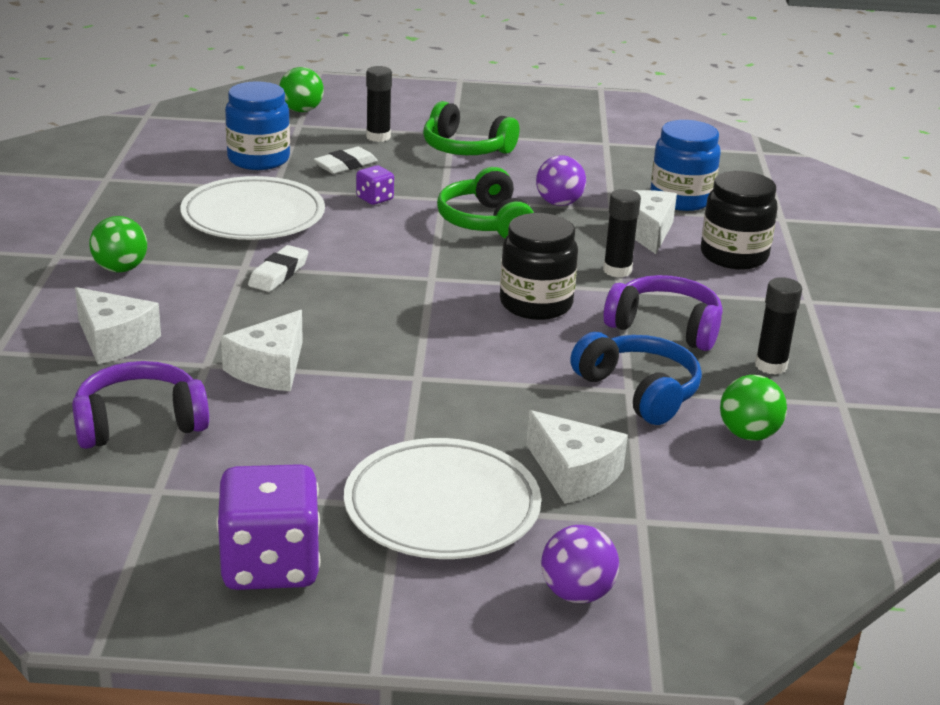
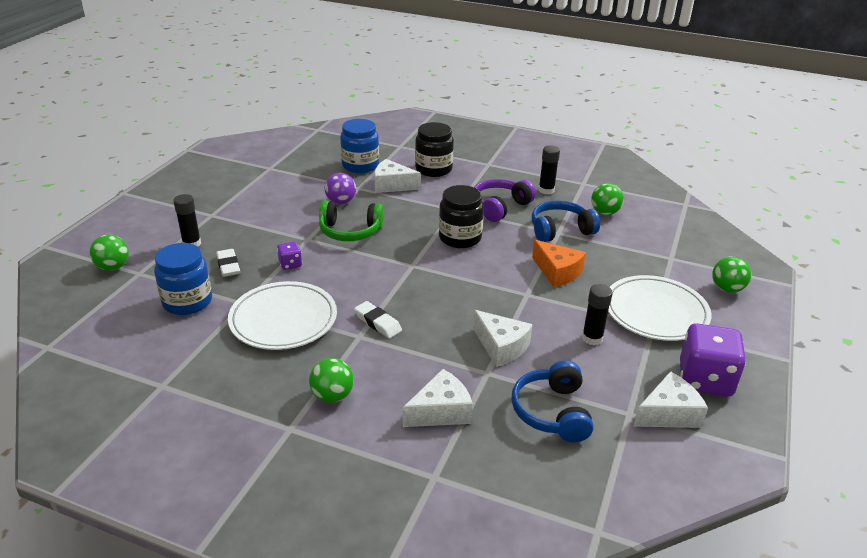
camera: 70 degrees left, 5 degrees up
purple headphones [72,361,209,449] -> blue headphones [511,360,594,442]
green headphones [423,101,520,155] -> none
white cheese [526,410,628,504] -> white cheese moved to [634,371,708,428]
purple ball [541,525,619,603] -> green ball [712,256,751,293]
black glue stick [603,189,641,277] -> black glue stick moved to [582,284,613,345]
none -> orange cheese [532,240,586,287]

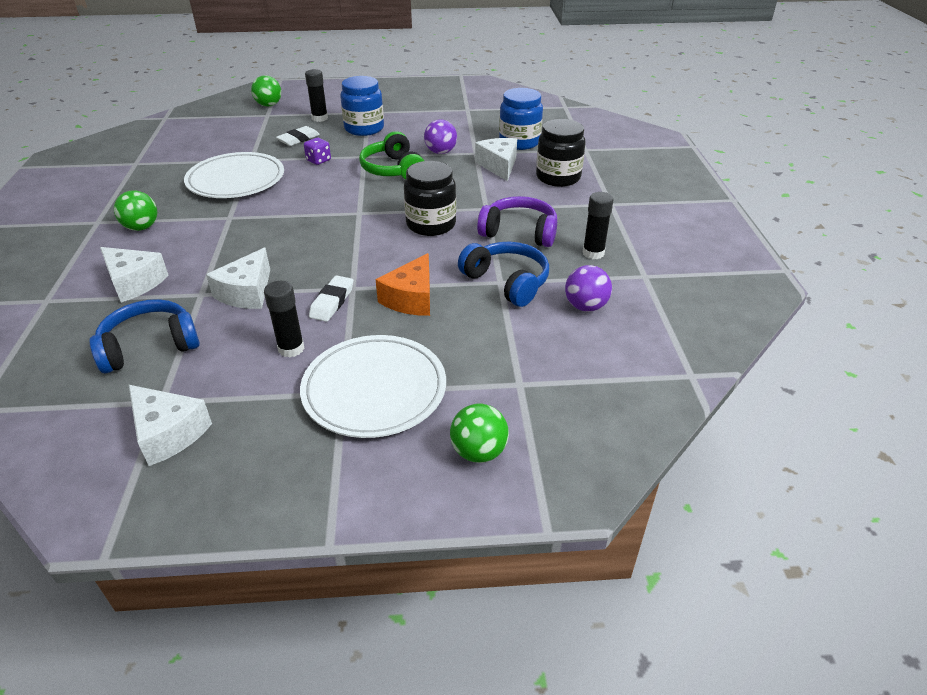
camera: 65 degrees right, 5 degrees up
blue jar [154,243,212,315] -> blue jar moved to [340,76,384,136]
white eraser [354,301,402,338] -> white eraser moved to [309,275,353,322]
green ball [591,183,624,215] -> purple ball [565,265,612,312]
purple dice [680,323,746,397] -> none

